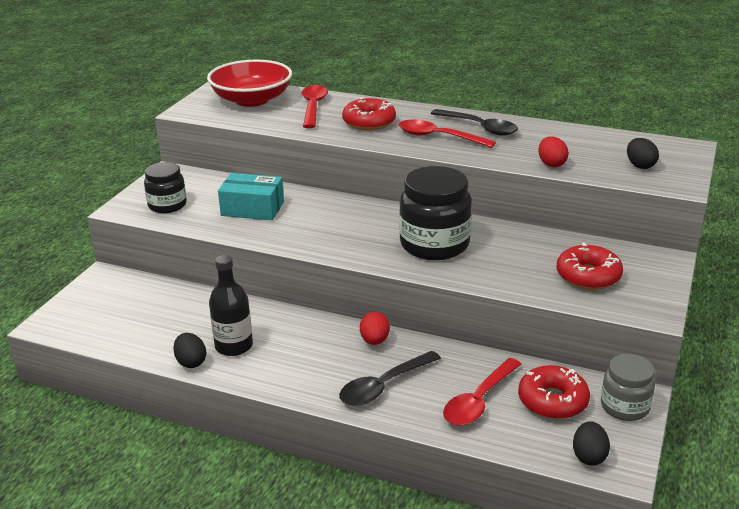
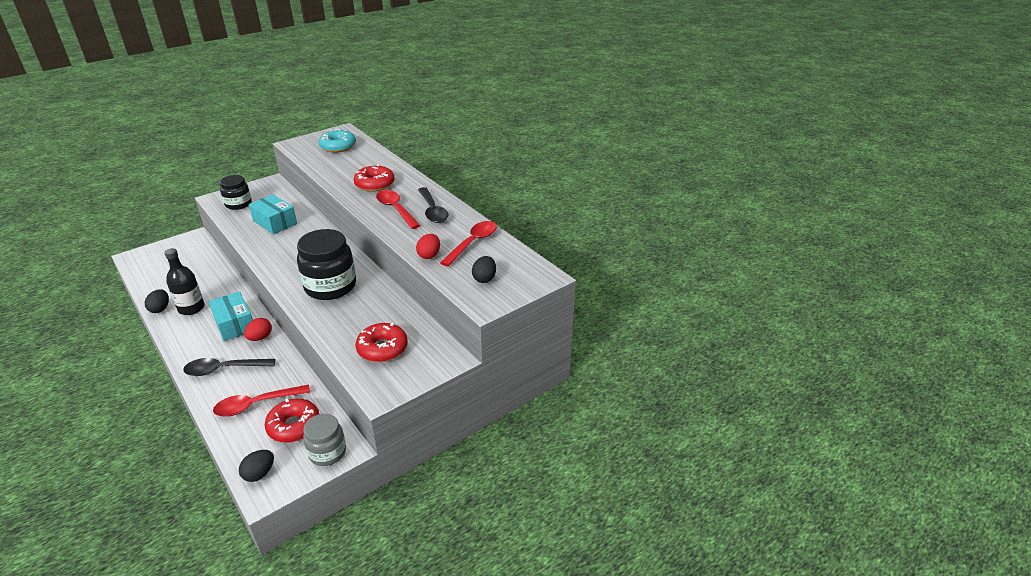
camera: 30 degrees right, 5 degrees up
red bowl [207,60,292,107] -> turquoise donut [319,129,356,153]
red spoon [302,85,328,128] -> red spoon moved to [440,221,497,267]
none -> turquoise box [208,292,253,341]

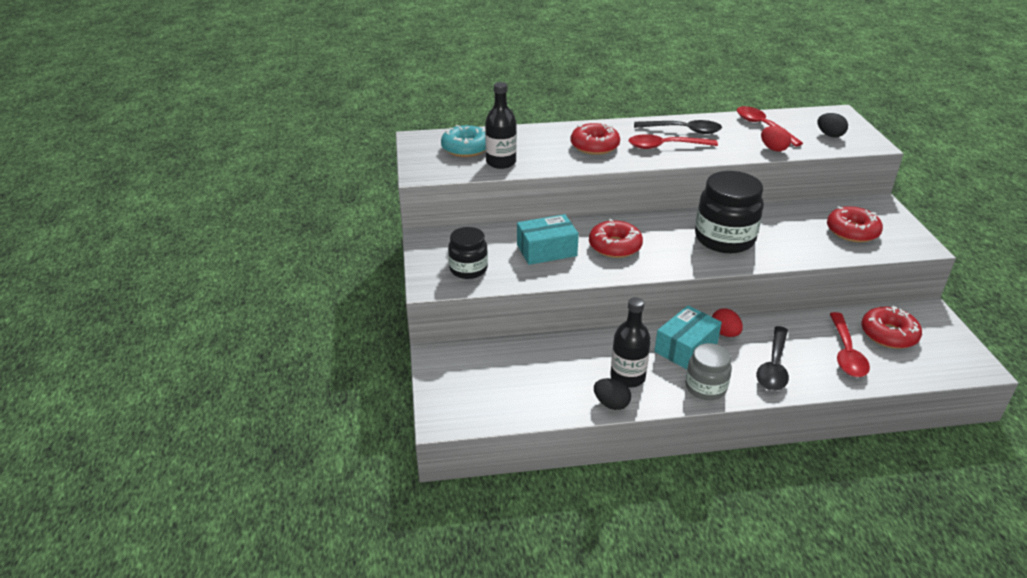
camera: 60 degrees left, 0 degrees up
turquoise box [208,292,253,341] -> turquoise box turned 45 degrees counterclockwise [654,305,722,369]
black egg [239,450,274,482] -> none
grey jar [303,414,346,466] -> grey jar moved to [685,343,732,400]
none -> black bottle [485,82,517,169]
none -> red donut [589,219,643,258]

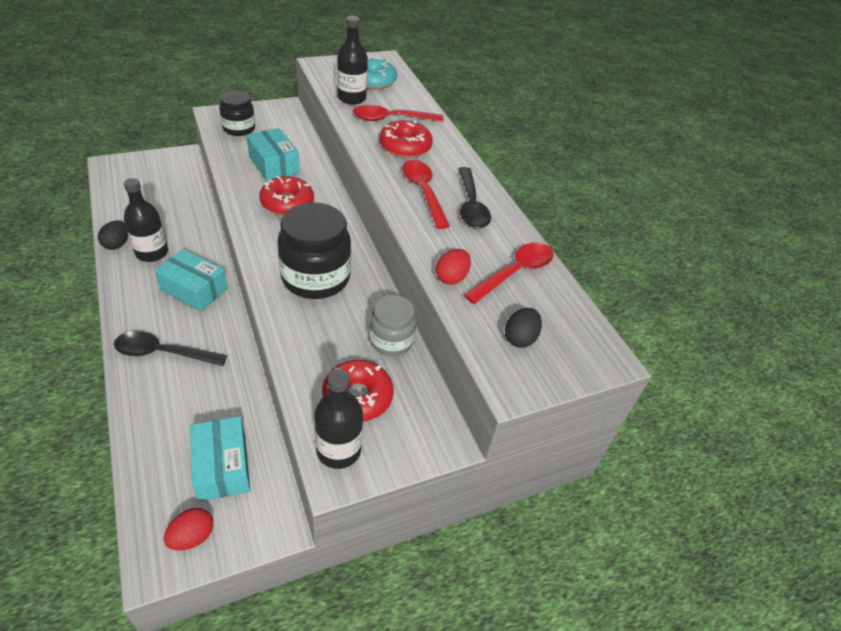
camera: 70 degrees right, 10 degrees up
grey jar [685,343,732,400] -> grey jar moved to [369,295,416,356]
red egg [712,308,743,337] -> red egg moved to [164,508,213,550]
red spoon [830,312,870,377] -> red spoon moved to [353,105,444,122]
red donut [861,306,922,349] -> turquoise box [190,416,250,502]
none -> black bottle [314,369,363,469]

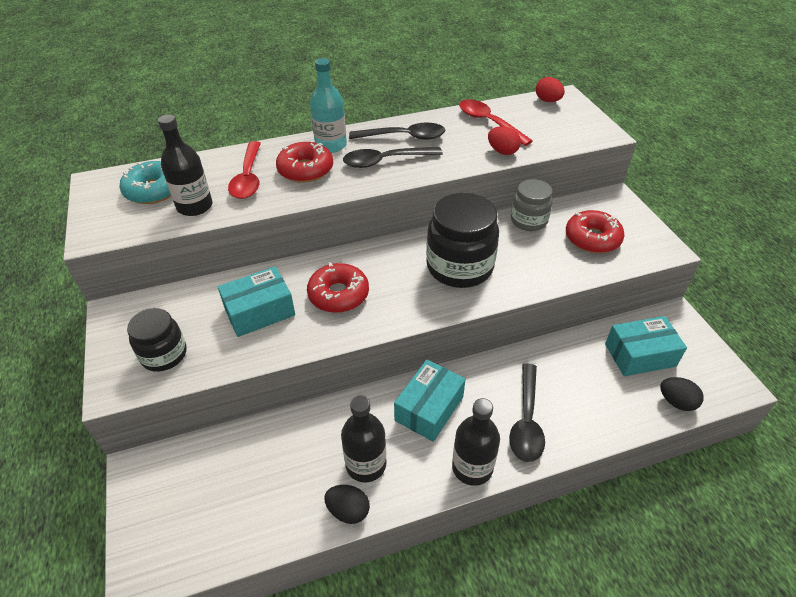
camera: 80 degrees left, 0 degrees up
red egg [164,508,213,550] -> red egg moved to [536,77,565,102]
black bottle [314,369,363,469] -> black bottle moved to [452,398,500,486]
red spoon [402,160,450,229] -> black spoon [343,147,443,168]
black egg [505,308,542,348] -> black egg moved to [660,377,704,411]
none -> turquoise bottle [310,58,347,153]

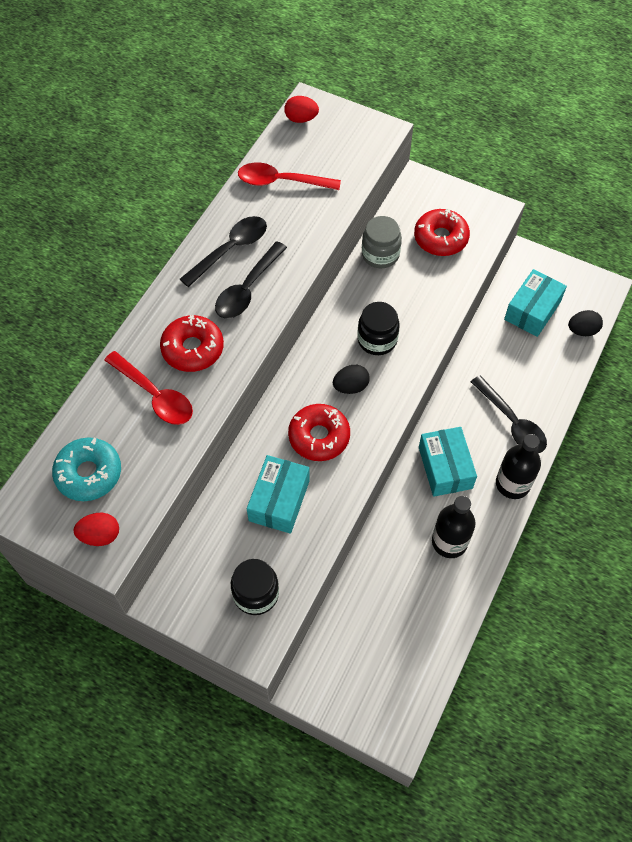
camera: 45 degrees left, 15 degrees up
black bottle [158,115,213,216] -> none
turquoise bottle [310,58,347,153] -> none
black egg [324,485,370,524] -> black egg moved to [333,365,370,394]
black jar [426,193,499,288] -> black jar [357,302,400,355], size x0.60
red egg [488,126,521,155] -> red egg moved to [74,513,119,546]

